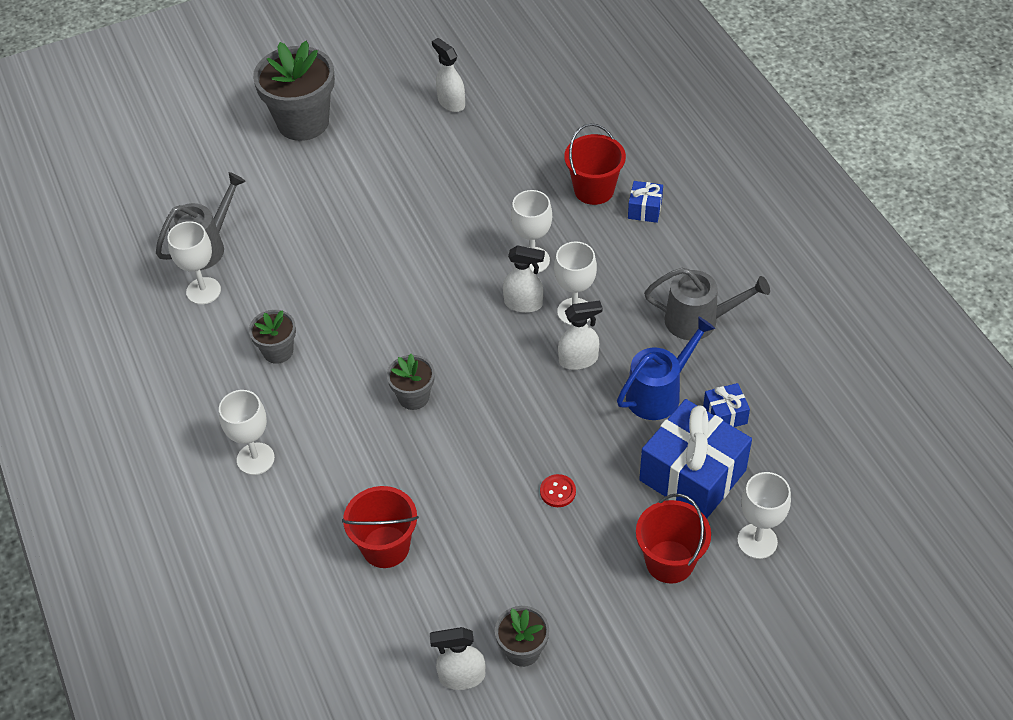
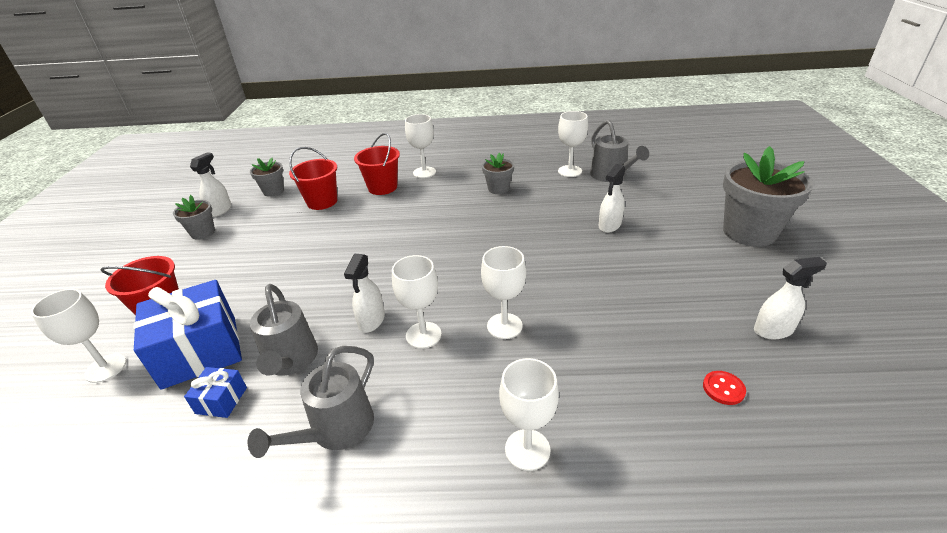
camera: 115 degrees right, 15 degrees down
grey flower pot [387,354,435,410] -> grey flower pot moved to [250,158,284,197]
white spray bottle [503,245,545,313] -> white spray bottle moved to [599,164,625,233]
red button [540,474,576,507] -> red button moved to [703,371,746,405]
red bucket [564,123,626,205] -> red bucket moved to [354,133,400,195]
blue watering can [617,316,715,420] -> grey watering can [250,284,318,376]
blue gift [628,181,663,223] -> white goblet [499,358,559,471]

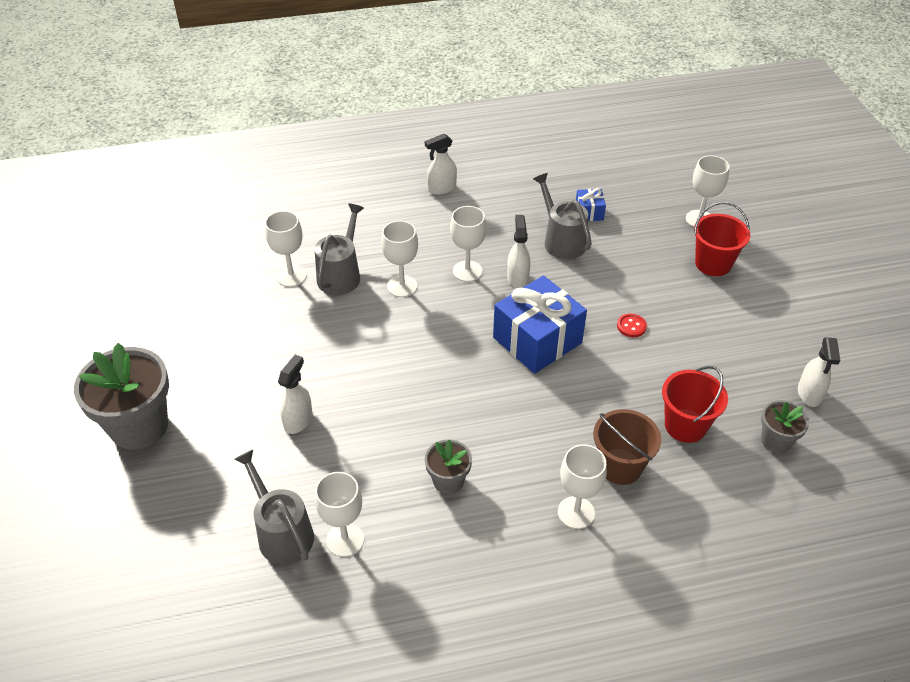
camera: 165 degrees right, 10 degrees up
blue gift [133,280,242,390] -> blue gift moved to [493,275,587,374]
grey flower pot [173,195,215,240] -> none
grey watering can [248,346,374,458] -> grey watering can moved to [315,203,364,295]
red bucket [354,133,400,195] -> brown bucket [593,409,662,485]
white goblet [499,358,559,471] -> white goblet moved to [265,211,307,287]
red button [703,371,746,405] -> red button moved to [617,314,647,337]
white spray bottle [754,257,827,339] -> white spray bottle moved to [425,134,457,195]

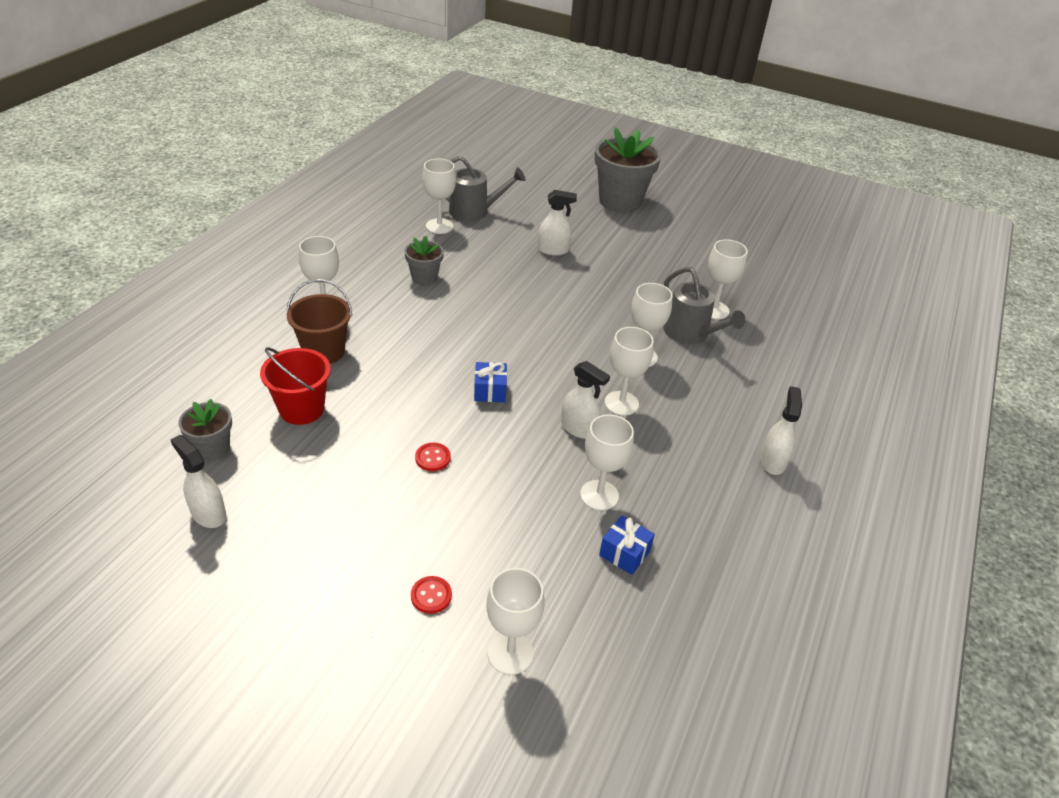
camera: 125 degrees right, 5 degrees down
white spray bottle [278,355,313,434] -> white spray bottle turned 60 degrees counterclockwise [538,190,577,255]
blue gift [493,275,587,374] -> blue gift [474,362,507,402], size x0.46
grey watering can [533,173,592,259] -> white goblet [580,414,634,511]
red bucket [694,202,750,276] -> red button [411,576,452,614]

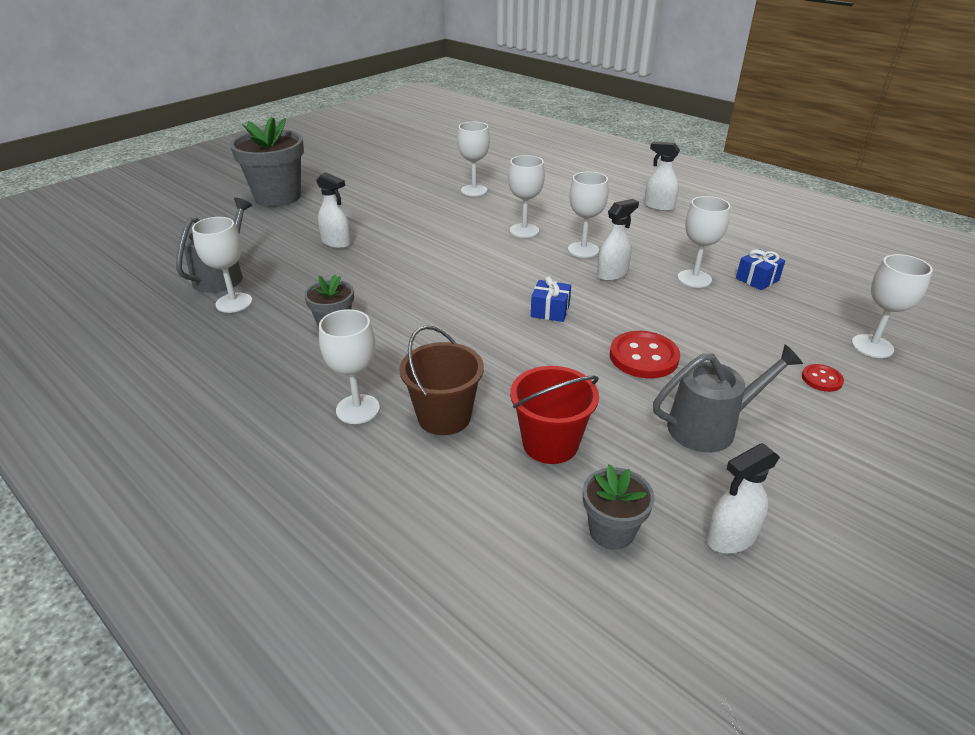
camera: 70 degrees left, 5 degrees down
red button [415,443,451,471] -> red button [610,331,680,379], size x1.86
white spray bottle [538,190,577,255] -> white spray bottle turned 105 degrees clockwise [316,172,351,249]
grey watering can [663,267,746,344] -> grey watering can moved to [653,345,803,453]

